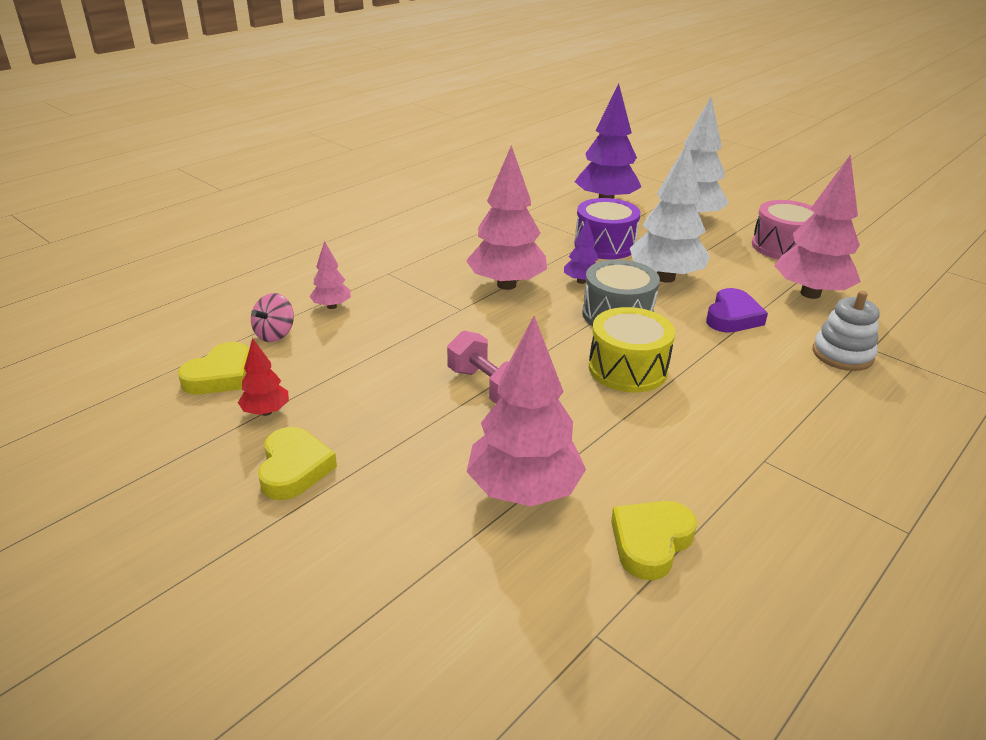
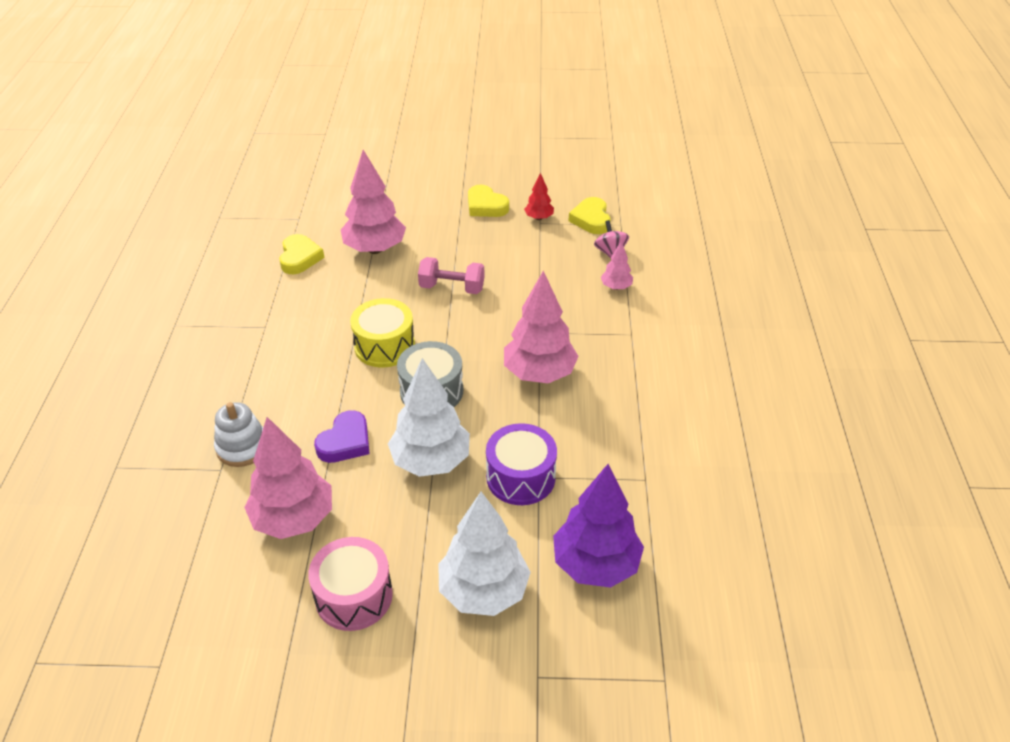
camera: 140 degrees right, 10 degrees up
purple tree [564,219,598,284] -> none
purple heart [706,288,768,333] -> purple heart turned 135 degrees counterclockwise [314,410,370,463]

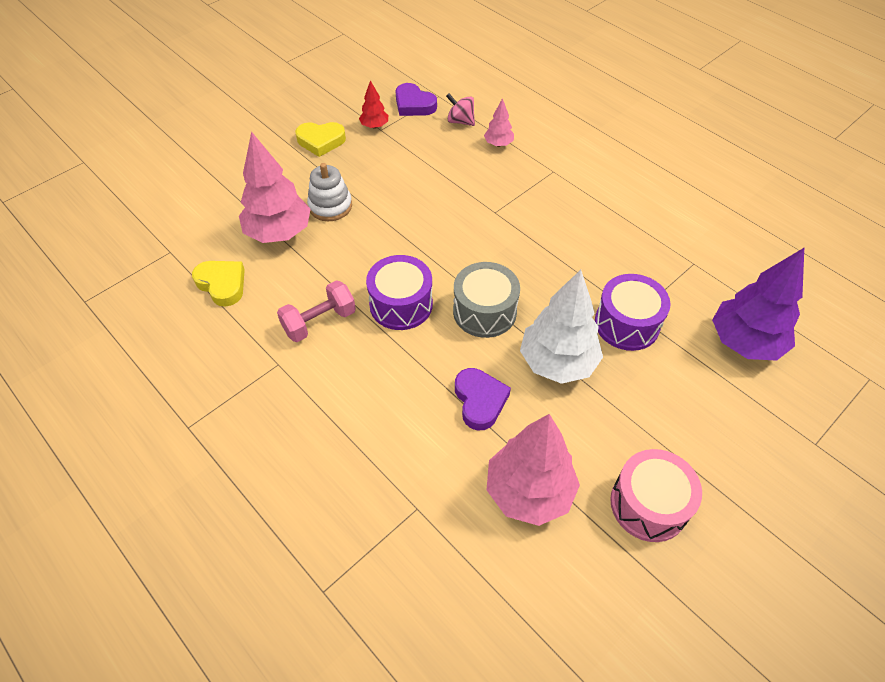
camera: 45 degrees left, 10 degrees up
white stacking toy [214,402,263,467] -> white stacking toy moved to [307,163,352,221]
yellow drum [350,298,415,368] -> purple drum [366,255,433,330]
pink dumbbell [418,257,485,294] -> pink dumbbell moved to [277,280,356,342]
white tree [438,492,531,616] -> none
pink tree [504,271,579,383] -> none
yellow heart [569,197,611,234] -> purple heart [395,83,437,116]

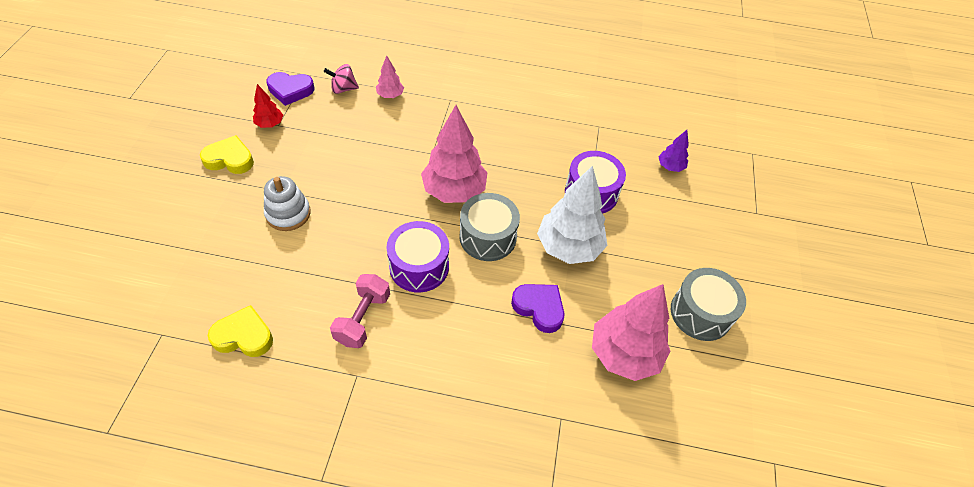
camera: 40 degrees left, 0 degrees up
pink tree [239,131,311,243] -> pink tree moved to [421,105,488,203]
yellow heart [295,122,346,157] -> yellow heart turned 135 degrees counterclockwise [200,135,254,174]
pink drum [610,449,702,542] -> grey drum [671,268,746,341]
purple tree [712,248,804,361] -> purple tree [658,130,689,172], size x0.48

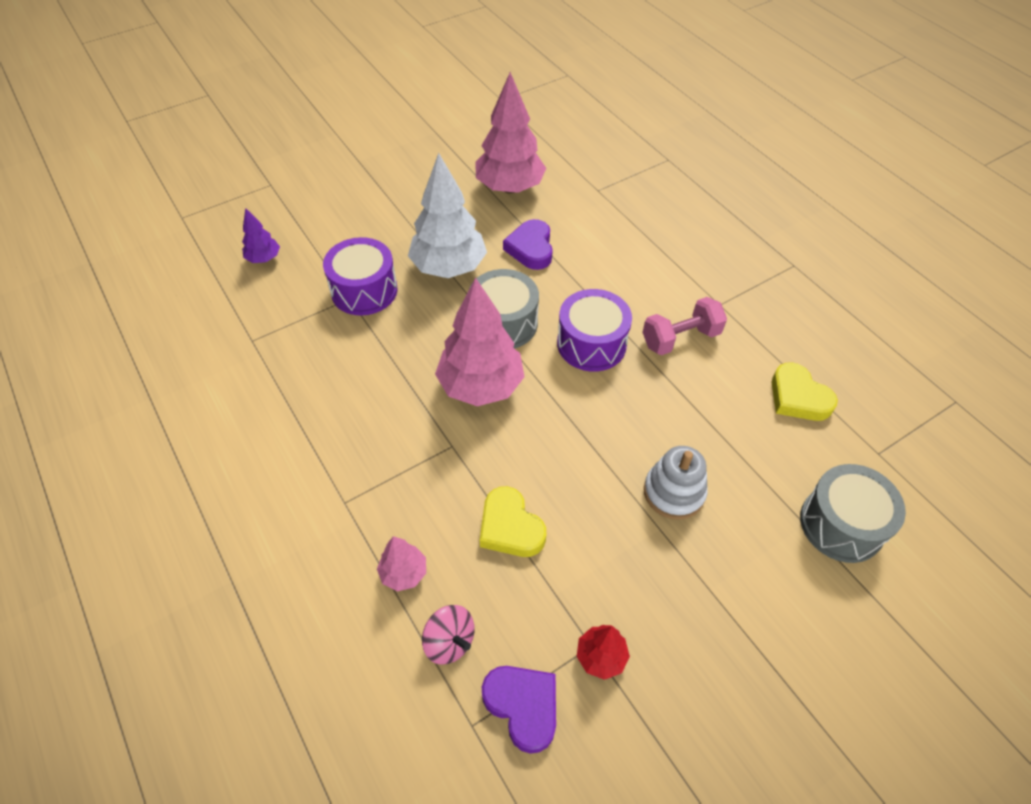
camera: 130 degrees left, 0 degrees up
yellow heart [200,135,254,174] -> yellow heart moved to [480,486,546,557]
grey drum [671,268,746,341] -> grey drum moved to [800,464,906,563]

